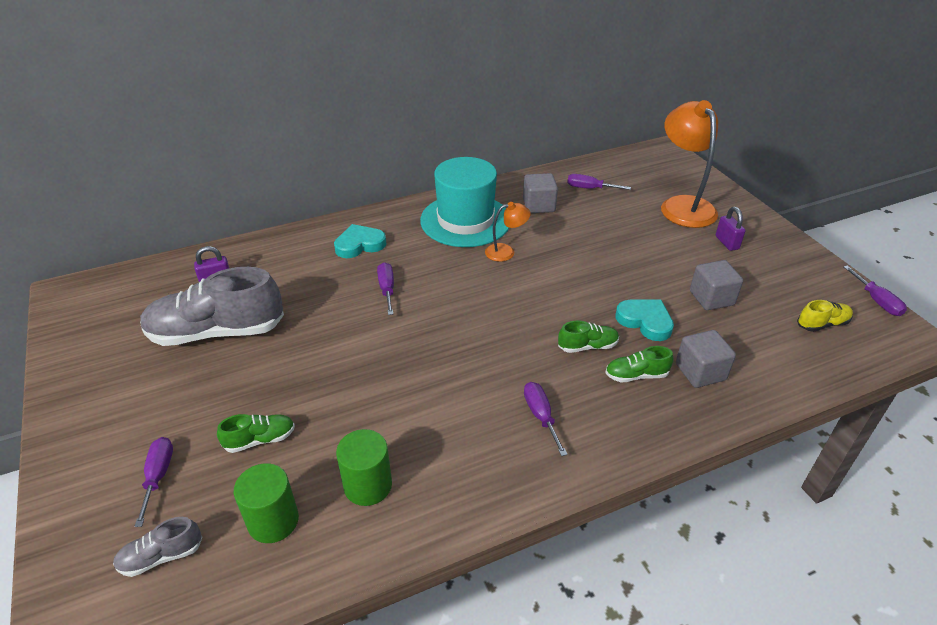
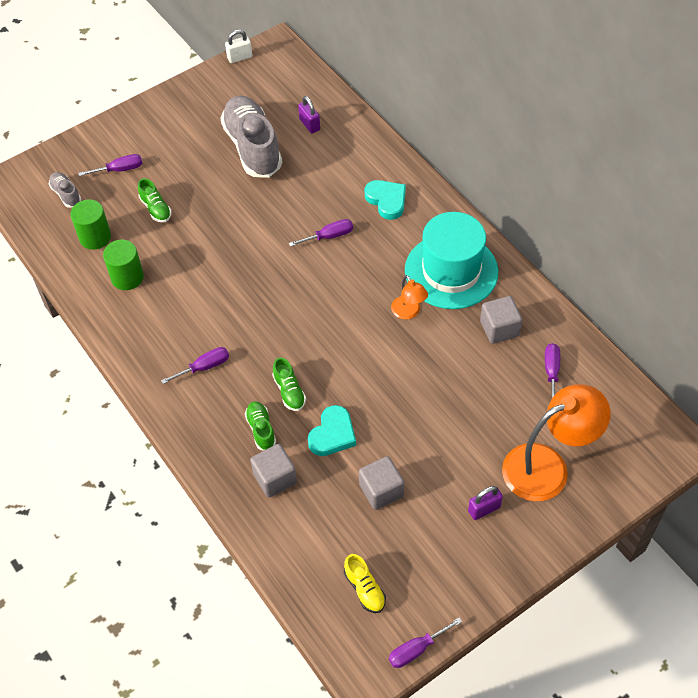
camera: 80 degrees right, 15 degrees up
none -> white padlock [225,30,252,63]

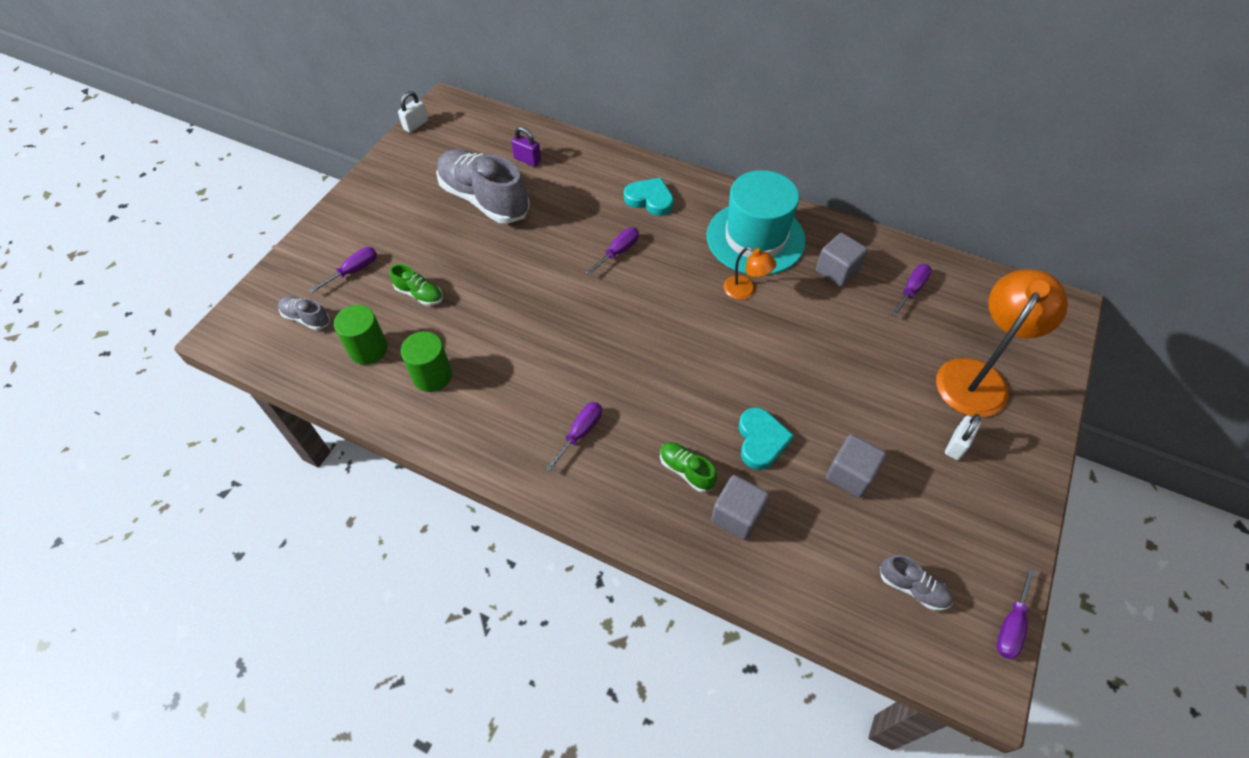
camera: 30 degrees left, 0 degrees up
green shoe [272,357,306,411] -> none
yellow shoe [344,554,386,613] -> grey shoe [880,555,953,611]
purple padlock [468,486,503,520] -> white padlock [945,414,981,460]
purple screwdriver [545,343,560,398] -> purple screwdriver turned 60 degrees clockwise [891,264,932,317]

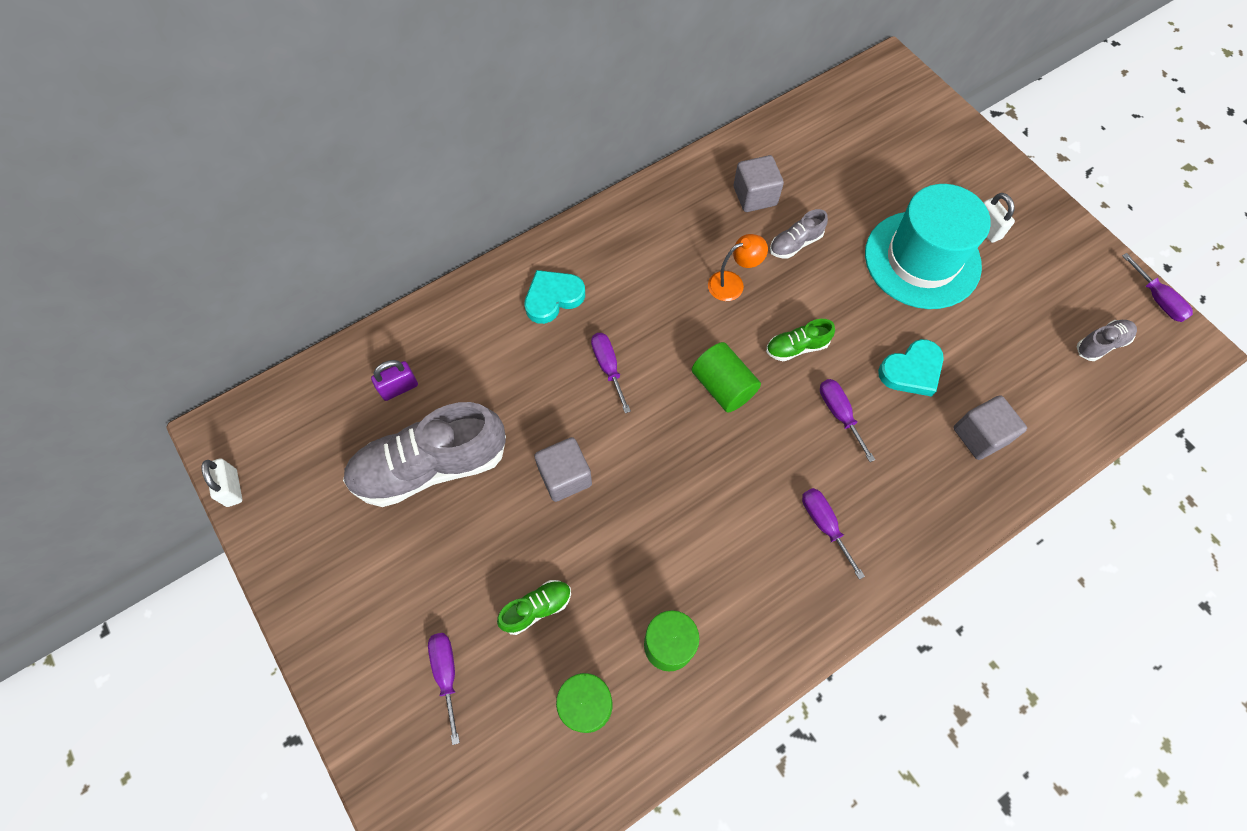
camera: 60 degrees left, 10 degrees up
grey shoe [278,296,330,330] -> grey shoe moved to [770,209,828,258]
green shoe [660,442,717,493] -> green shoe moved to [766,319,835,361]
turquoise hat [707,170,806,275] -> turquoise hat moved to [865,184,991,309]
turquoise heart [739,407,794,470] -> turquoise heart turned 120 degrees clockwise [878,339,944,397]
grey cube [826,434,886,498] -> grey cube moved to [534,437,592,502]
purple screwdriver [891,264,932,317] -> purple screwdriver moved to [820,379,875,462]
orange lamp [936,269,1068,417] -> none
none -> green cylinder [692,342,761,413]

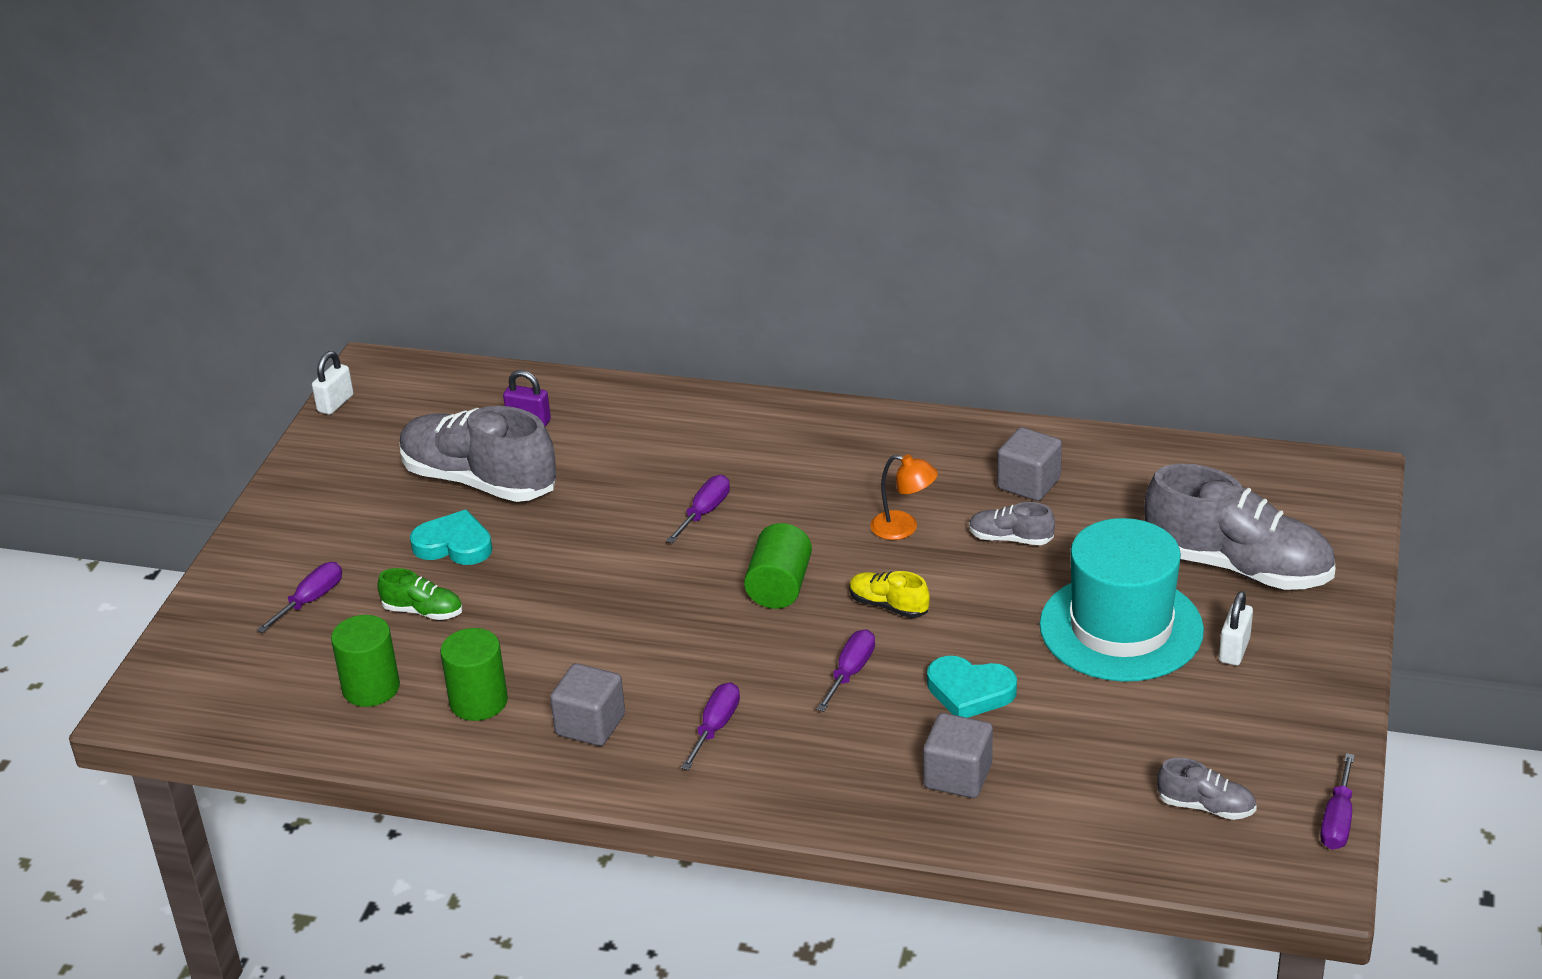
camera: 50 degrees right, 30 degrees down
turquoise heart [524,270,585,324] -> turquoise heart moved to [410,510,492,565]
grey cube [534,437,592,502] -> grey cube moved to [550,663,625,746]
green shoe [766,319,835,361] -> yellow shoe [849,571,930,618]
none -> grey shoe [1144,464,1335,590]

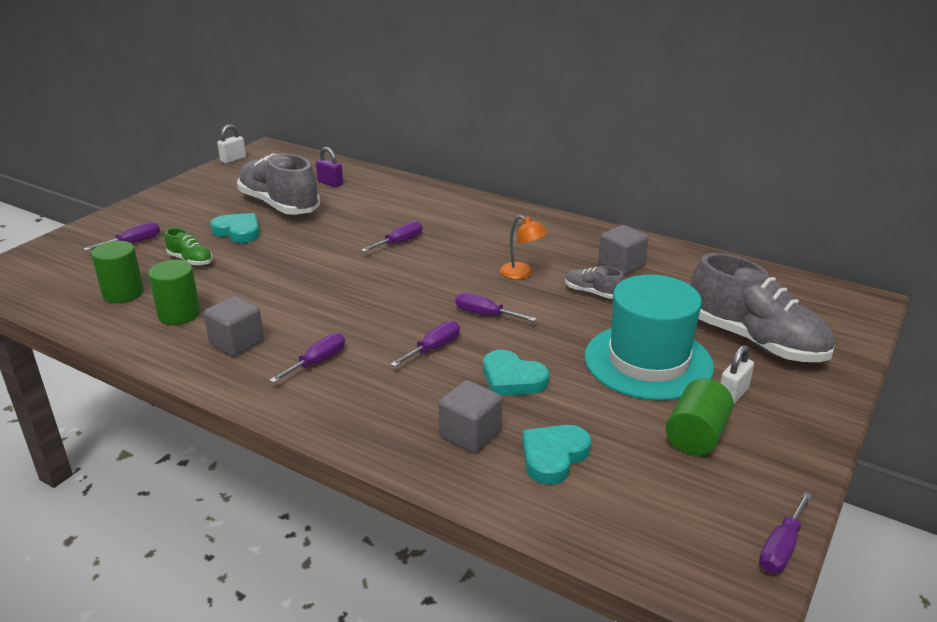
camera: 15 degrees right, 5 degrees down
green cylinder [744,523,812,609] -> green cylinder moved to [666,378,734,456]
yellow shoe [849,571,930,618] -> purple screwdriver [455,293,537,321]
grey shoe [1157,758,1257,820] -> none
none -> turquoise heart [522,425,591,485]

